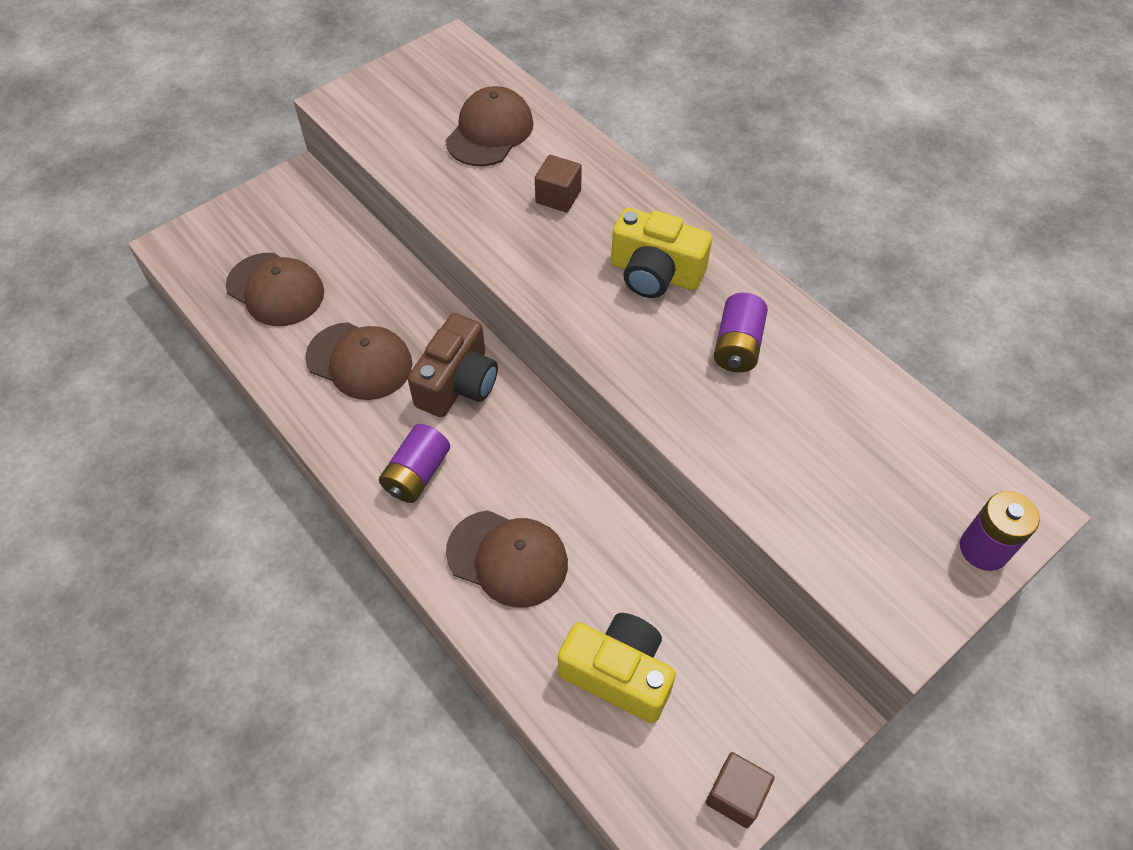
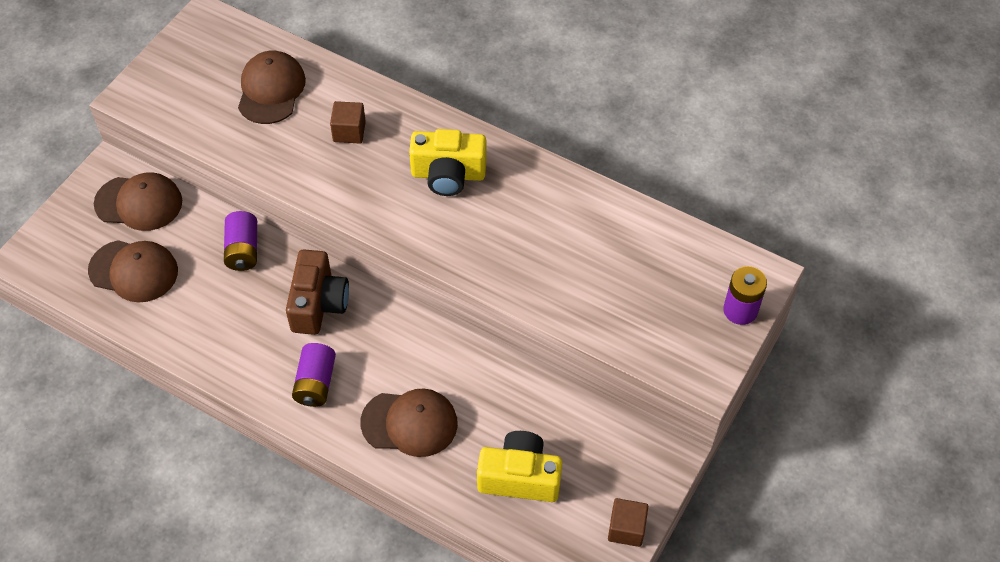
camera: 20 degrees left, 0 degrees up
brown cap [305,322,412,400] -> brown cap moved to [94,172,182,231]
purple battery [714,293,768,373] -> purple battery moved to [224,211,257,271]

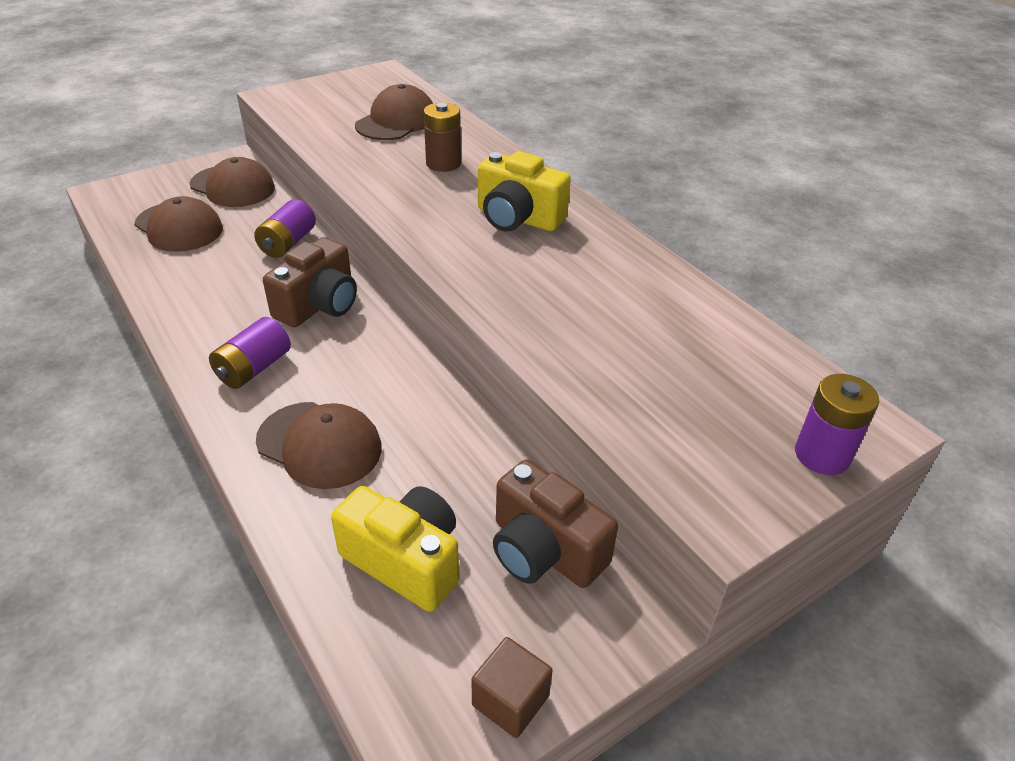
camera: 25 degrees right, 15 degrees down
brown cube [330,101,366,143] -> brown battery [424,103,461,172]
none -> brown camera [493,459,618,588]

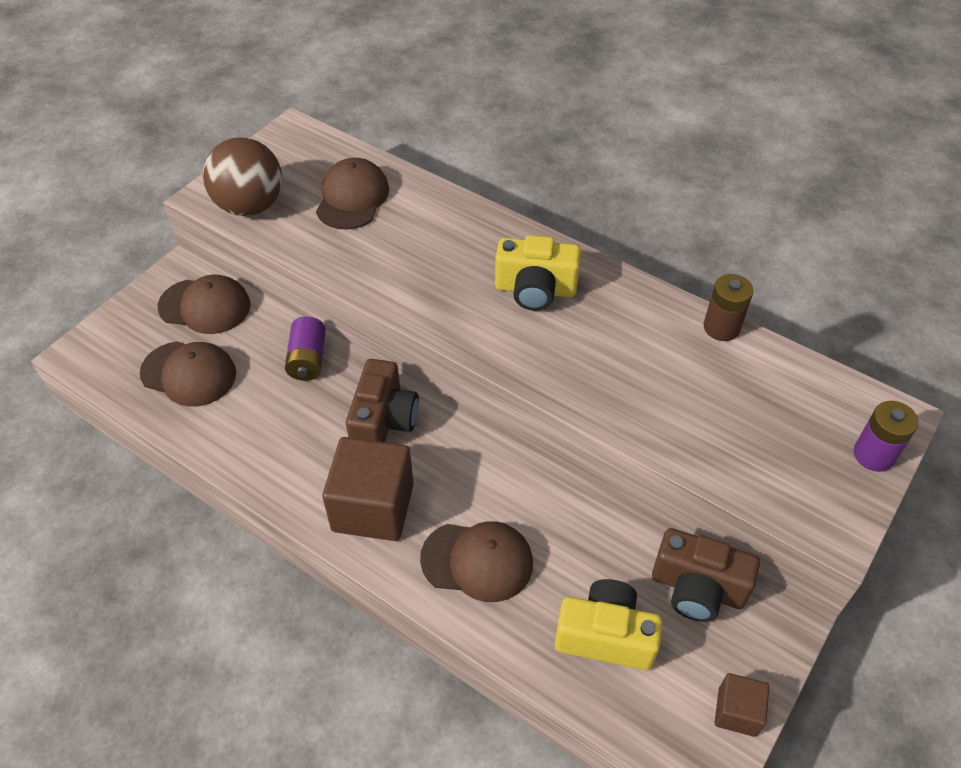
camera: 20 degrees left, 10 degrees up
purple battery [209,317,291,389] -> brown cube [322,437,414,541]
brown battery [424,103,461,172] -> brown battery moved to [703,274,754,341]
none -> brown ball [203,137,282,216]

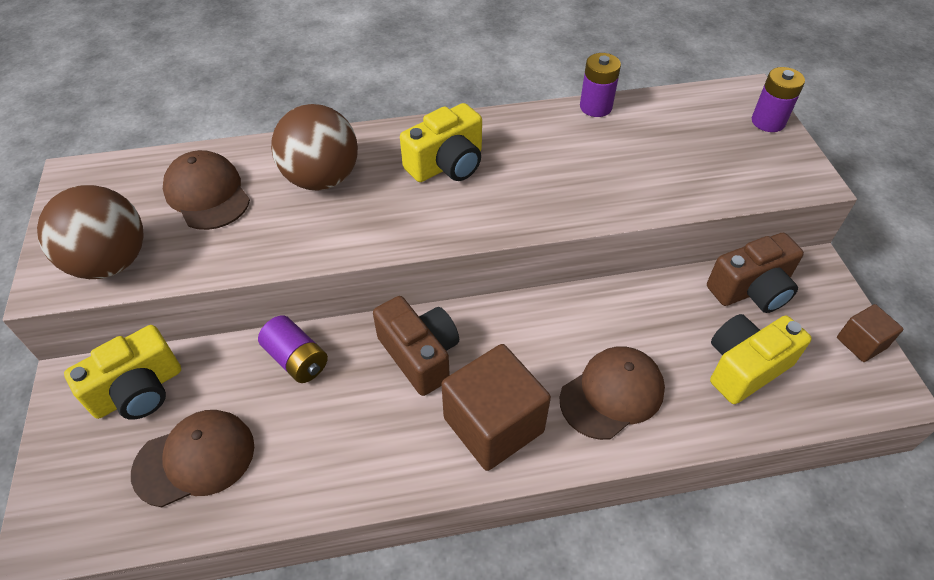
camera: 45 degrees left, 0 degrees up
brown cap [158,274,251,334] -> yellow camera [64,325,181,420]
brown battery [703,274,754,341] -> purple battery [580,53,621,117]
none -> brown ball [271,104,358,191]

